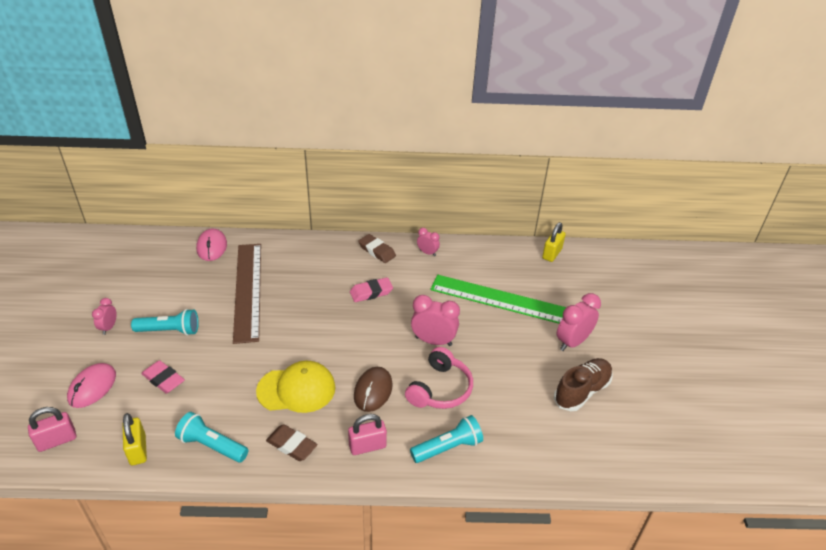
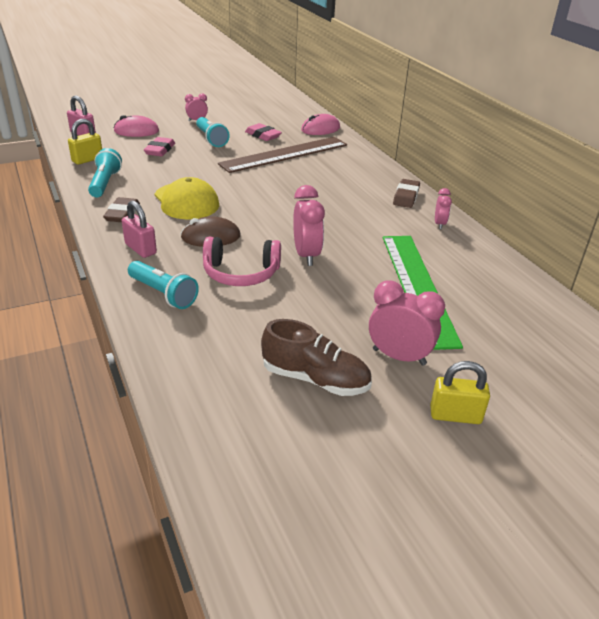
camera: 65 degrees right, 5 degrees down
pink eraser [350,277,393,302] -> pink eraser moved to [245,123,282,141]
yellow padlock [542,222,566,262] -> yellow padlock moved to [430,361,490,424]

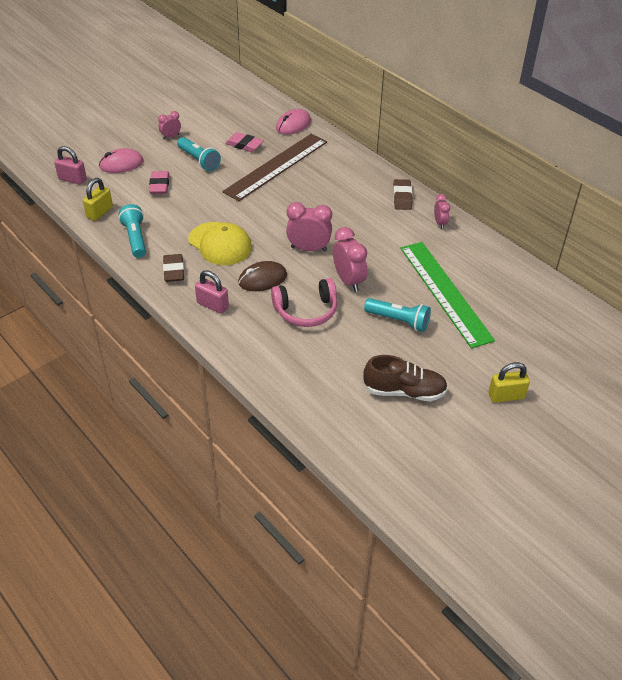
camera: 15 degrees left, 10 degrees up
turquoise flashlight [128,261,199,309] -> turquoise flashlight moved to [364,298,431,332]
pink clock [369,280,445,366] -> pink clock moved to [286,202,332,252]

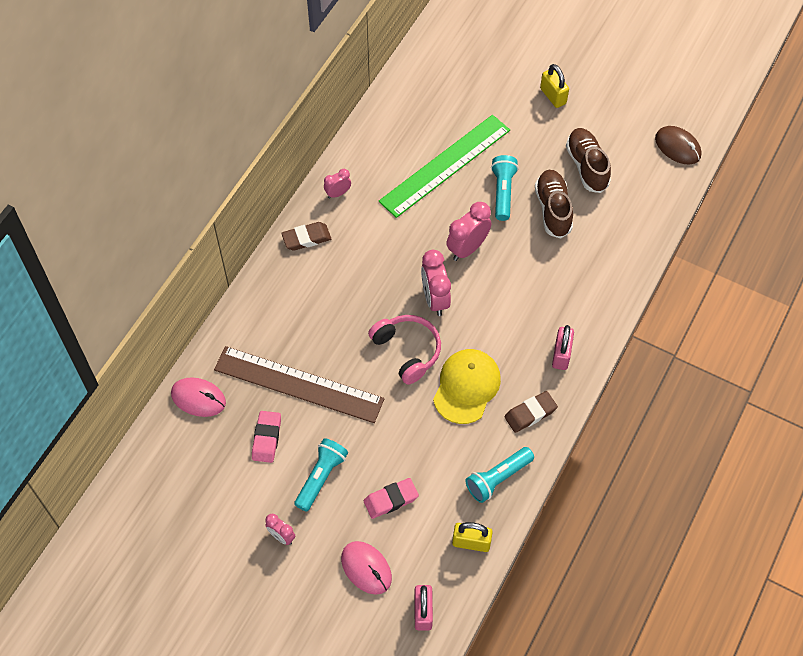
camera: 110 degrees left, 15 degrees up
brown mouse [238,261,287,291] -> brown mouse moved to [655,126,702,165]
pink headphones [271,278,337,327] -> pink headphones moved to [368,315,441,385]
none -> brown shoe [535,170,573,238]

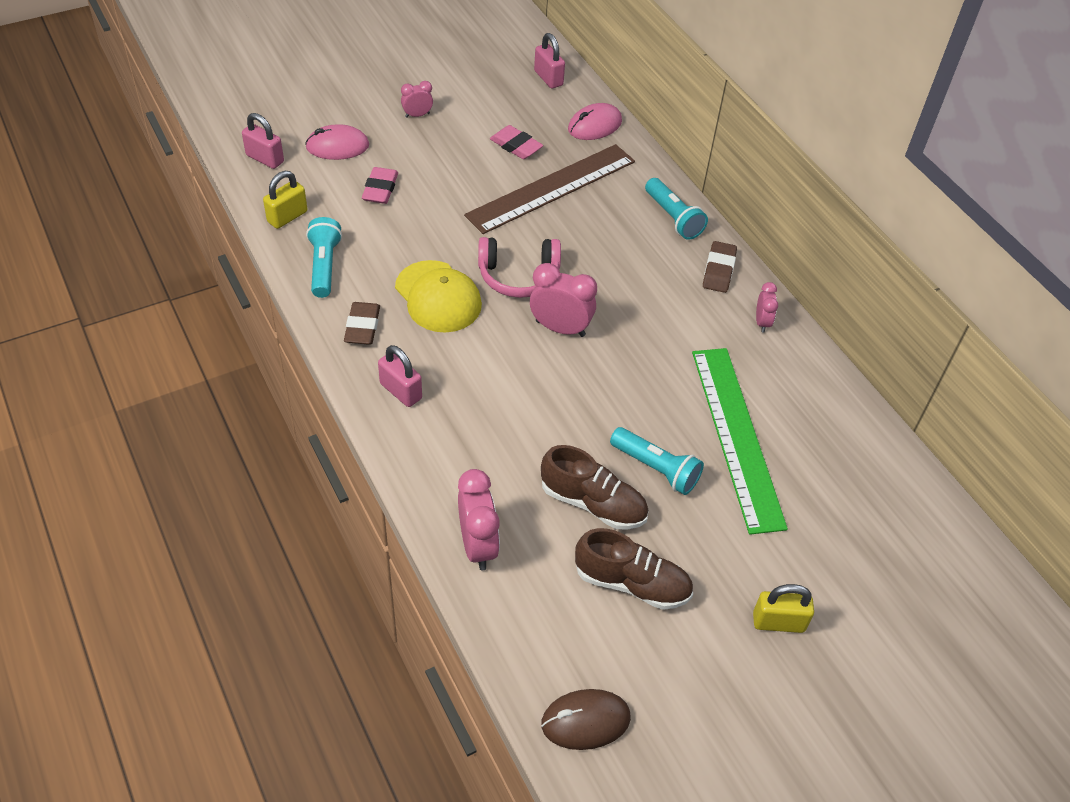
camera: 120 degrees right, 10 degrees down
turquoise flashlight [294,438,348,512] -> turquoise flashlight moved to [645,178,708,240]
pink clock [446,202,491,261] -> pink clock moved to [458,469,500,570]
none -> pink padlock [534,33,565,89]

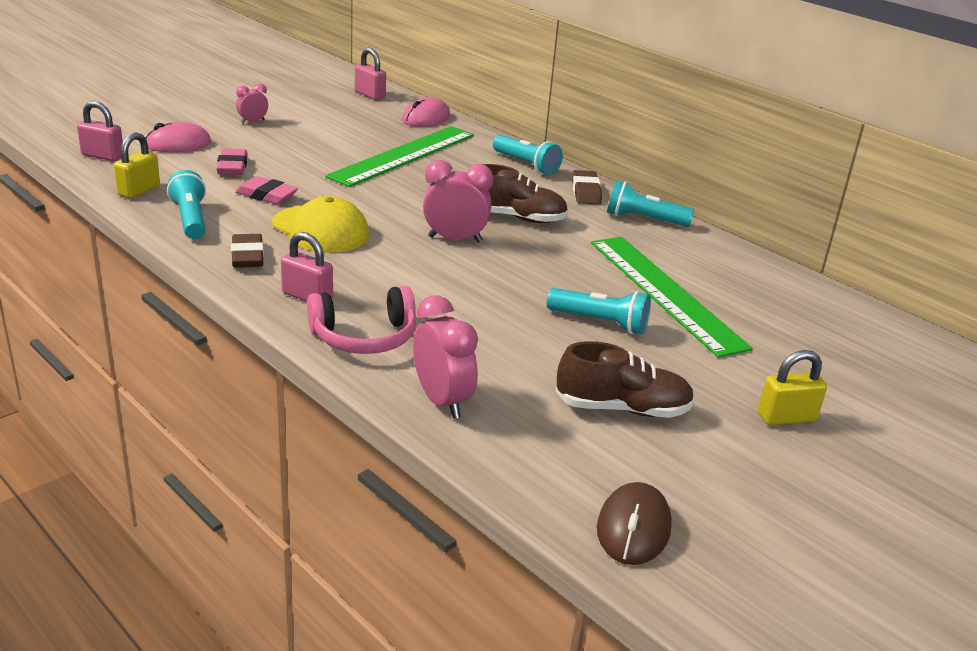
camera: 15 degrees left, 20 degrees down
brown ruler [464,144,635,234] -> green ruler [325,126,474,187]
pink headphones [478,237,561,298] -> pink headphones moved to [307,286,416,354]
pink eraser [490,125,543,159] -> pink eraser moved to [235,176,298,204]
brown shoe [541,445,648,530] -> brown shoe moved to [482,164,568,223]
brown mouse [541,689,631,750] -> brown mouse turned 45 degrees counterclockwise [597,482,672,565]
pink clock [756,282,778,333] -> turquoise flashlight [607,180,694,227]

